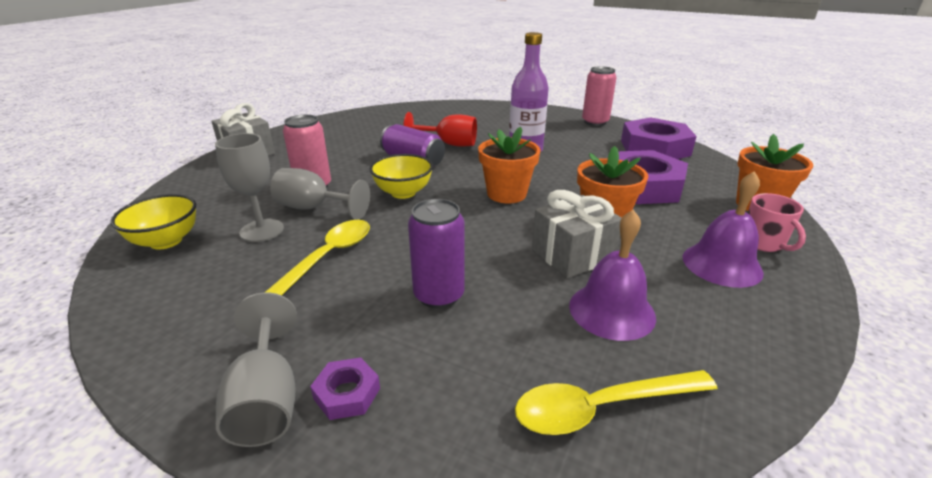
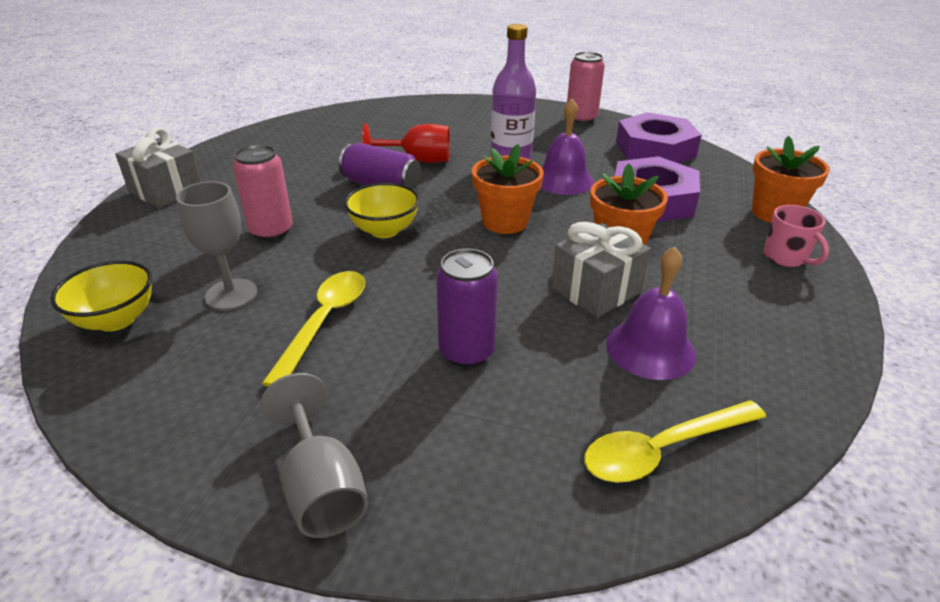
camera: 10 degrees left, 5 degrees up
grey goblet [270,168,370,220] -> none
purple nut [310,358,380,420] -> none
purple bell [683,171,764,288] -> purple bell moved to [540,99,594,195]

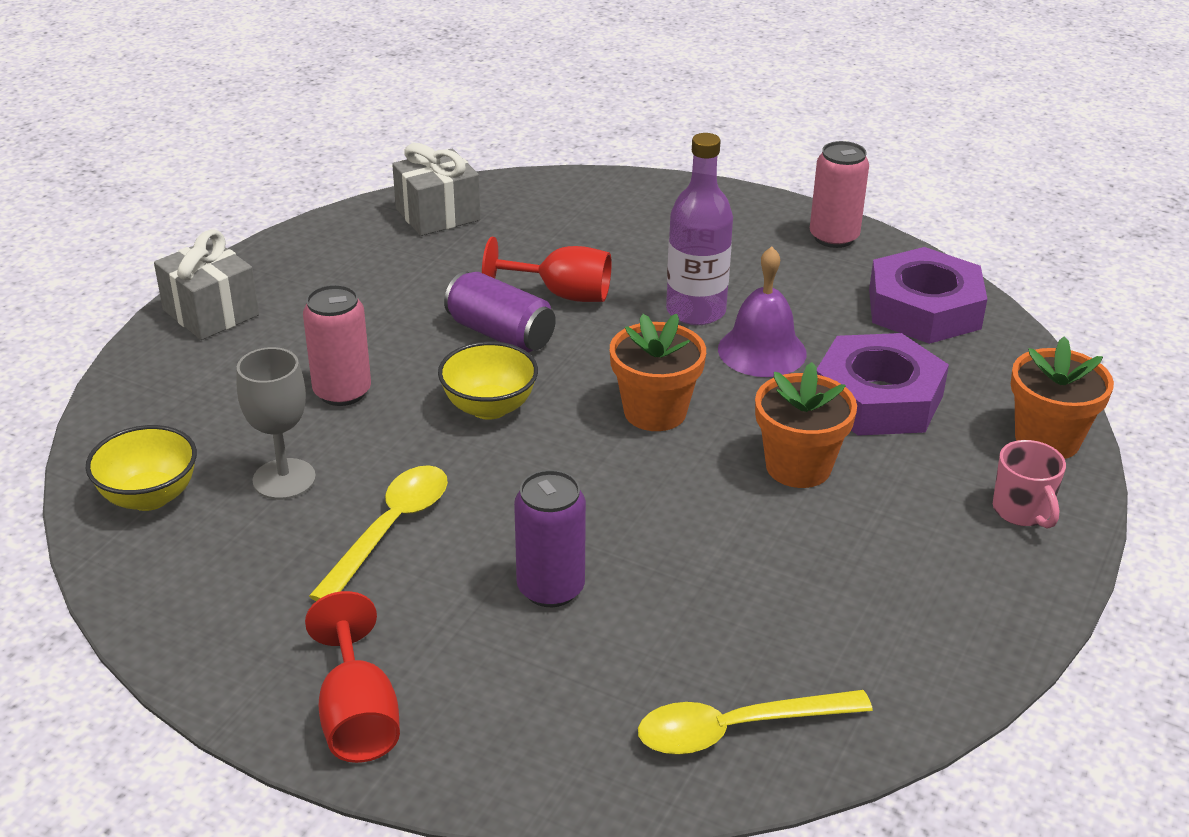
camera: 10 degrees right, 0 degrees up
grey goblet [260,373,368,538] -> red goblet [305,591,400,763]
grey gift [552,222,651,318] -> grey gift moved to [392,143,481,236]
purple bell [606,247,696,380] -> none

